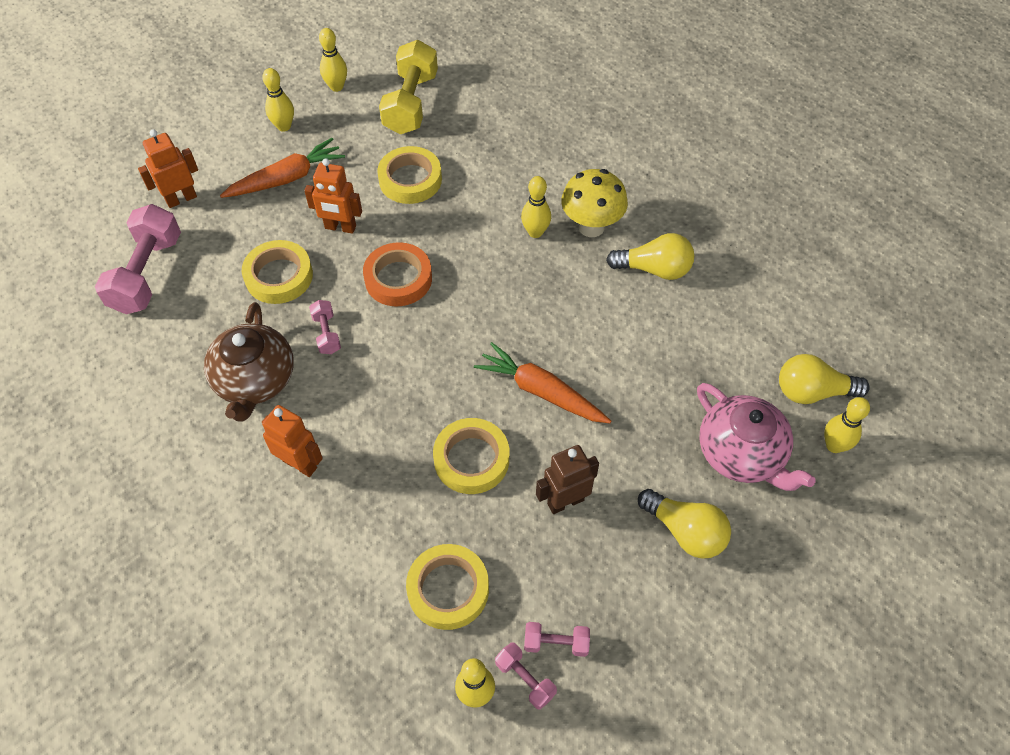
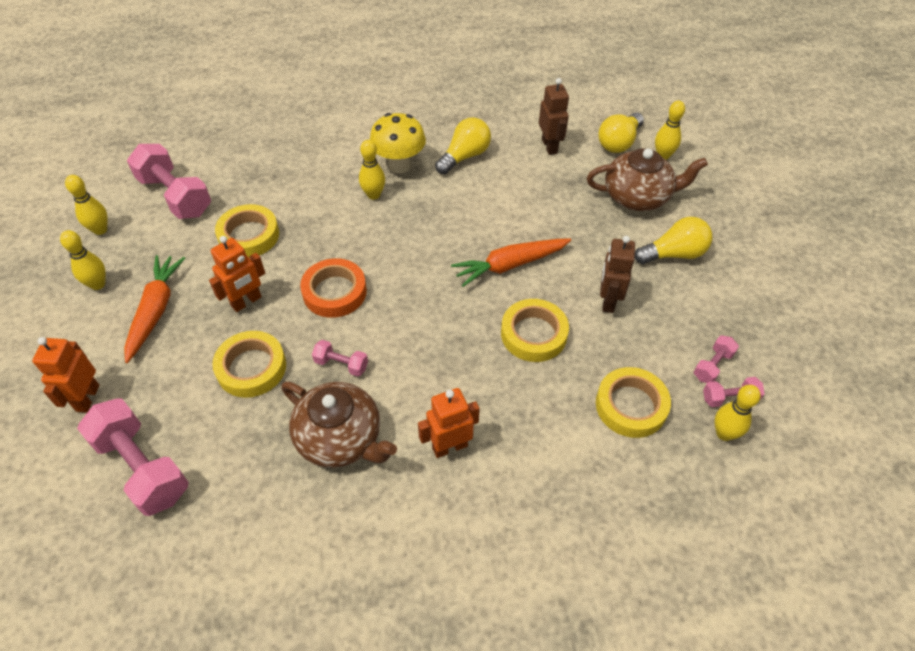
camera: 55 degrees left, 5 degrees down
yellow dumbbell [379,40,438,134] -> pink dumbbell [127,144,211,219]
pink teapot [697,383,816,491] -> brown teapot [587,148,708,211]
none -> brown robot [539,78,569,155]

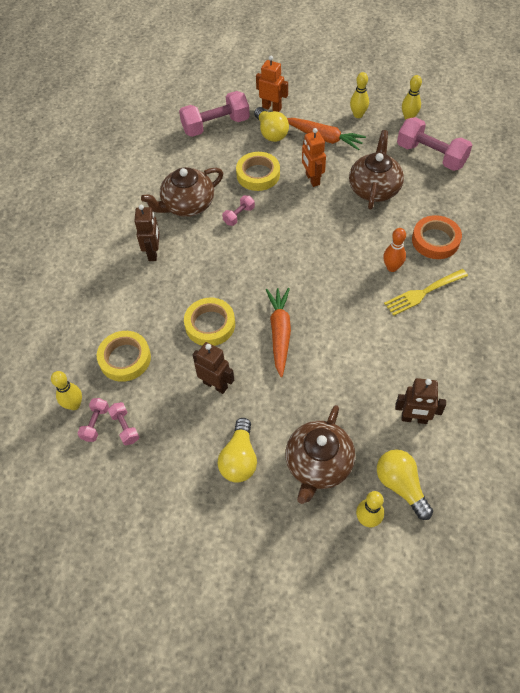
camera: 115 degrees right, 5 degrees up
pink dumbbell [127,144,211,219] -> pink dumbbell turned 60 degrees clockwise [397,117,472,171]
yellow tape [215,204,279,258] -> brown teapot [349,130,404,209]
orange tape [300,258,367,318] -> orange tape moved to [412,215,462,259]
yellow bowling pin [359,140,385,200] -> orange bowling pin [383,228,406,272]
yellow mushroom [370,113,426,174] -> yellow fork [384,269,468,316]
orange robot [418,388,480,458] -> brown robot [134,205,159,261]
yellow light bulb [435,117,491,174] -> yellow light bulb moved to [254,107,289,142]

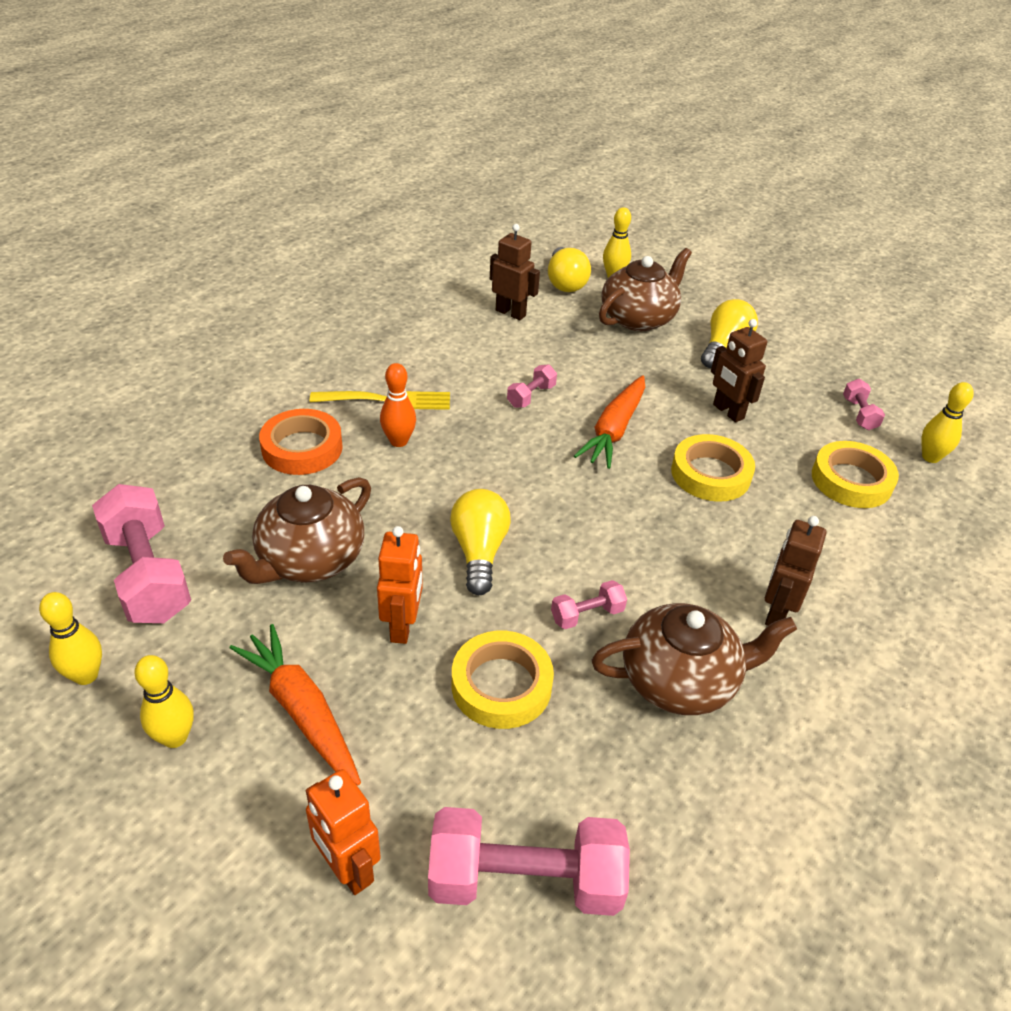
camera: 160 degrees left, 15 degrees down
pink dumbbell [78,398,109,442] -> pink dumbbell moved to [507,364,557,408]
yellow light bulb [254,107,289,142] -> yellow light bulb moved to [450,489,511,595]

